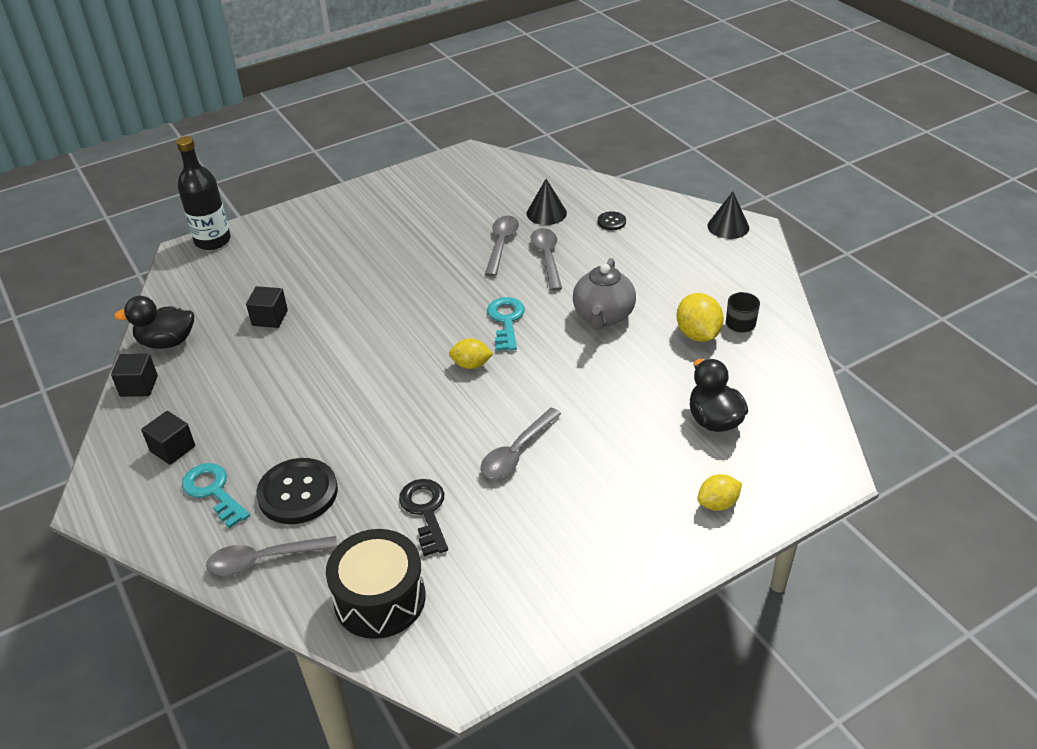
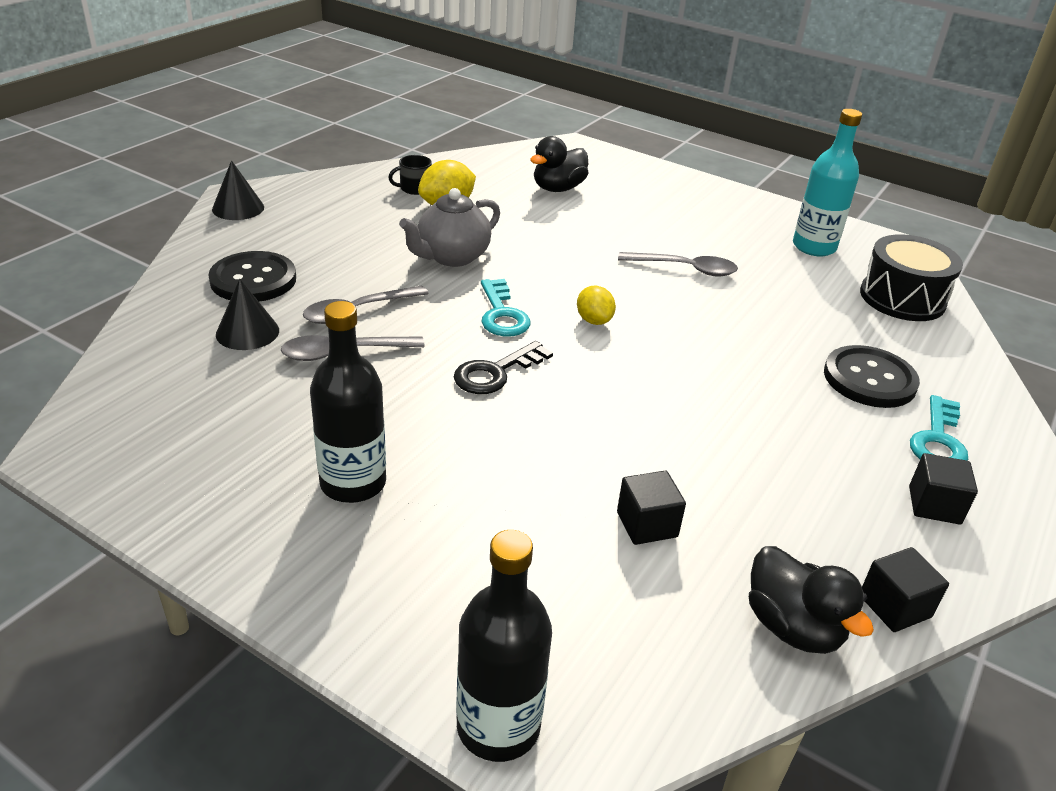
camera: 120 degrees left, 5 degrees down
grey spoon [206,536,337,575] -> none
black key [399,479,448,556] -> black key moved to [454,341,553,394]
turquoise key [487,297,525,351] -> turquoise key turned 75 degrees counterclockwise [481,279,531,337]
grey teapot [573,258,636,330] -> grey teapot turned 150 degrees clockwise [399,188,500,267]
black button [598,211,626,230] -> black button [208,251,296,302], size x2.12
yellow lemon [697,474,742,511] -> none
none -> black bottle [310,301,386,503]
none -> turquoise bottle [793,109,862,256]

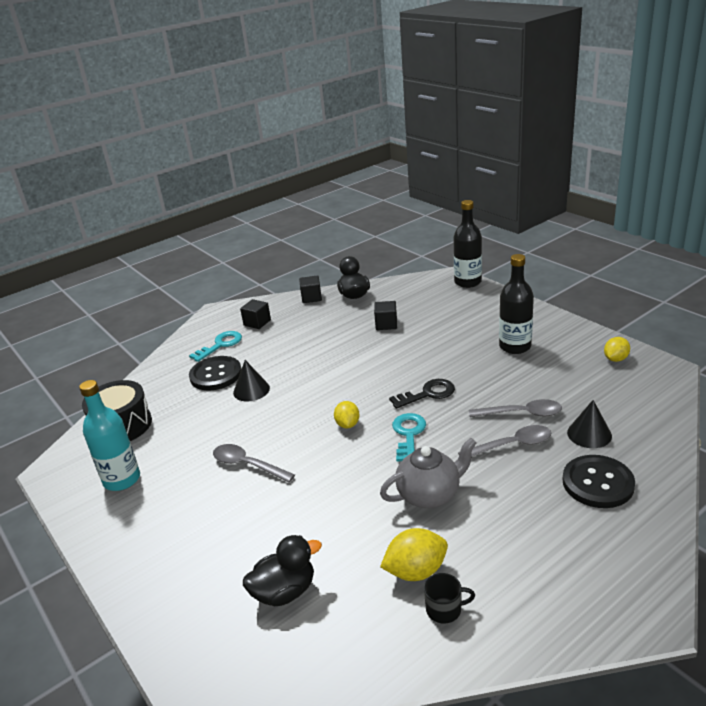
camera: 155 degrees left, 5 degrees down
black cone [212,160,264,220] -> black cone moved to [233,360,270,401]
none -> yellow lemon [604,337,630,362]

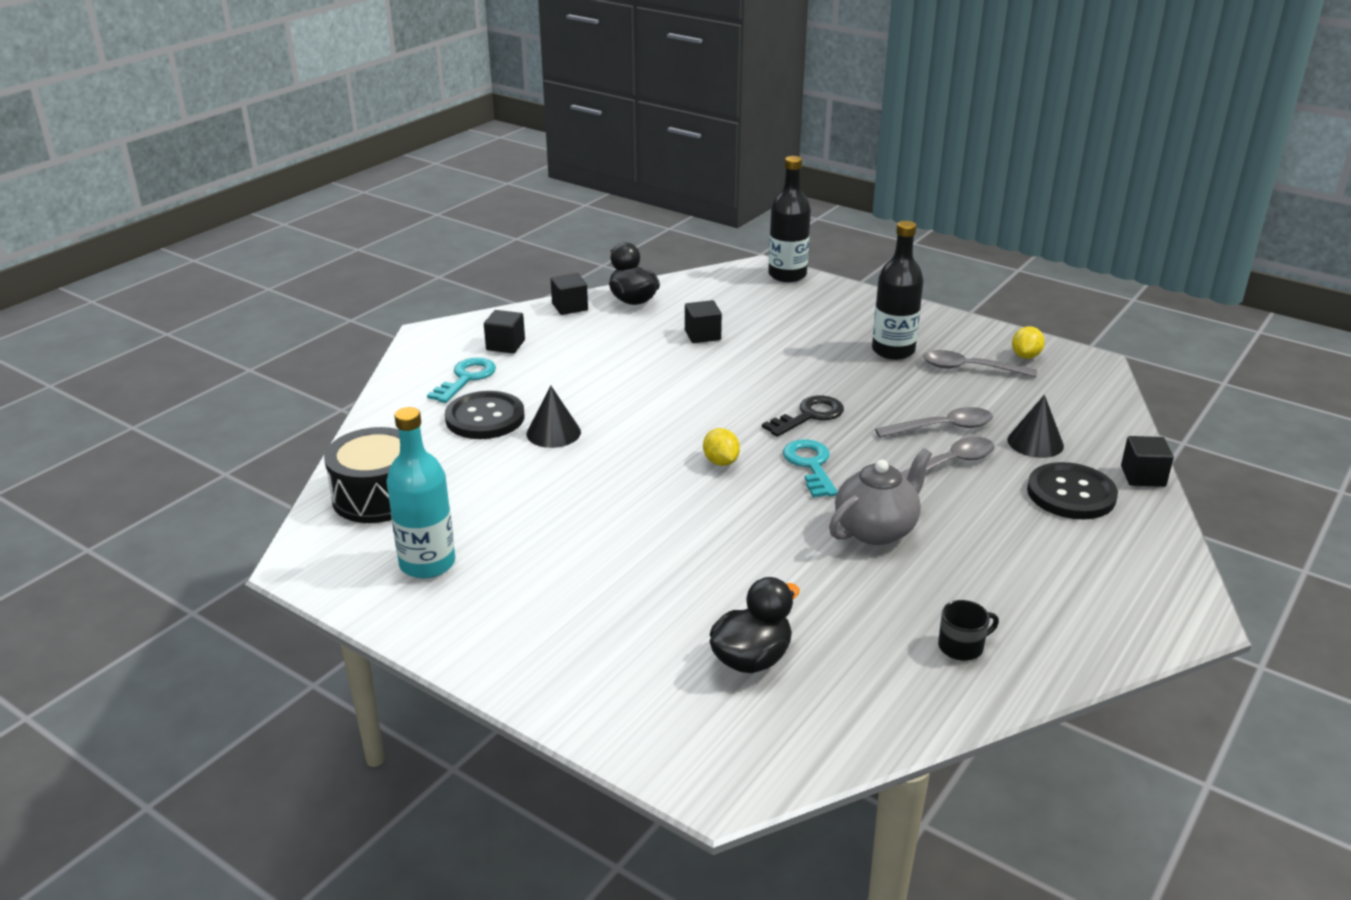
camera: 20 degrees left, 0 degrees up
grey spoon [213,444,295,483] -> grey spoon moved to [923,350,1037,377]
yellow lemon [380,528,448,581] -> none
none -> black cube [1121,436,1174,487]

